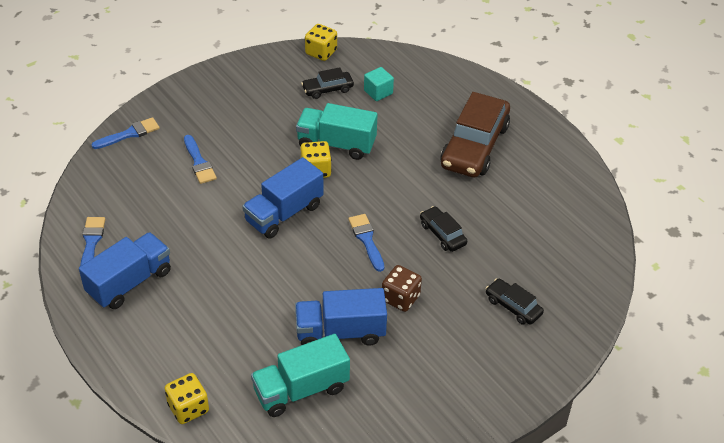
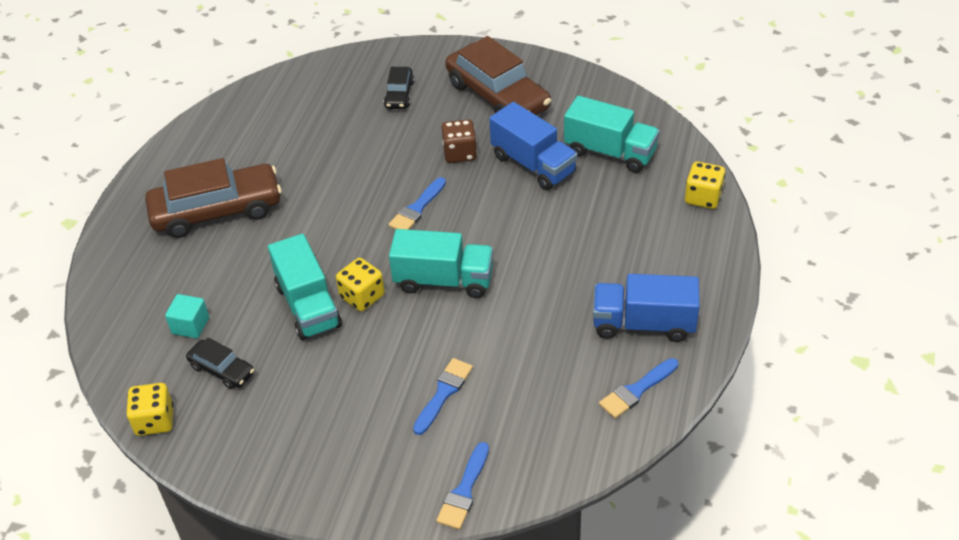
camera: 125 degrees left, 0 degrees up
blue brush [91,117,160,149] -> blue brush turned 90 degrees counterclockwise [436,442,489,530]
blue truck [242,157,324,239] -> turquoise truck [389,229,493,298]
black car [420,206,467,252] -> none
none -> brown car [445,36,551,115]

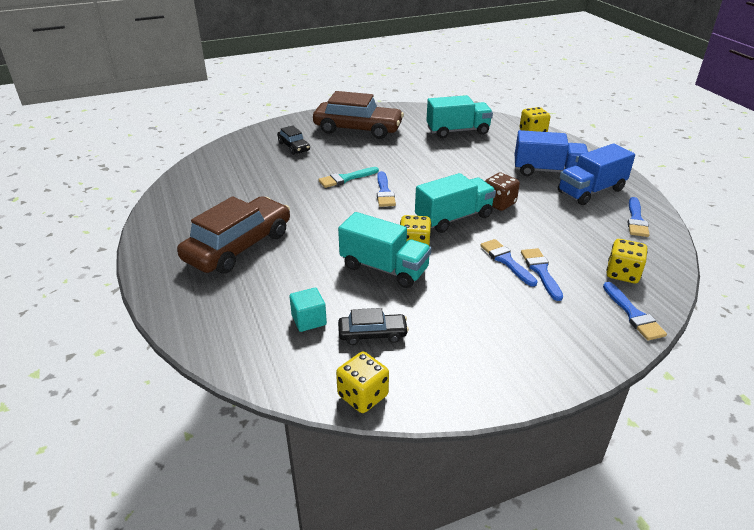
camera: 40 degrees left, 10 degrees down
brown dice [442,119,477,163] -> brown dice moved to [485,173,520,211]
blue truck [489,102,578,190] -> blue truck moved to [515,130,588,176]
none -> turquoise brush [319,167,379,188]
none -> blue brush [480,239,538,287]
none -> yellow dice [607,239,648,283]

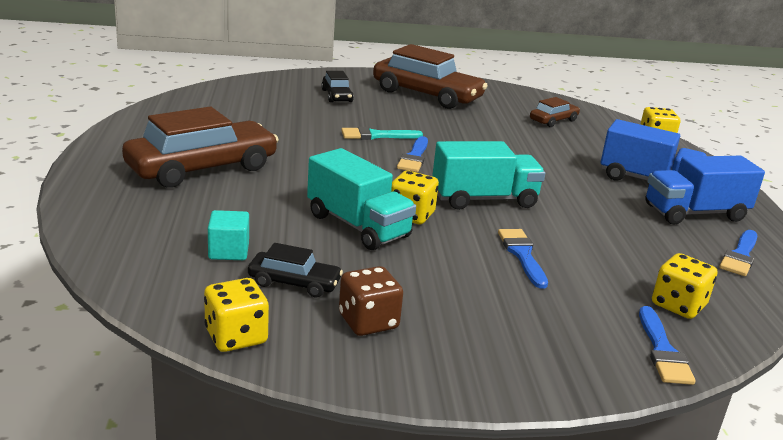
camera: 15 degrees right, 10 degrees down
turquoise truck [426,95,493,138] -> brown car [530,97,580,127]
brown dice [485,173,520,211] -> brown dice moved to [339,266,403,336]
blue brush [521,248,563,301] -> none

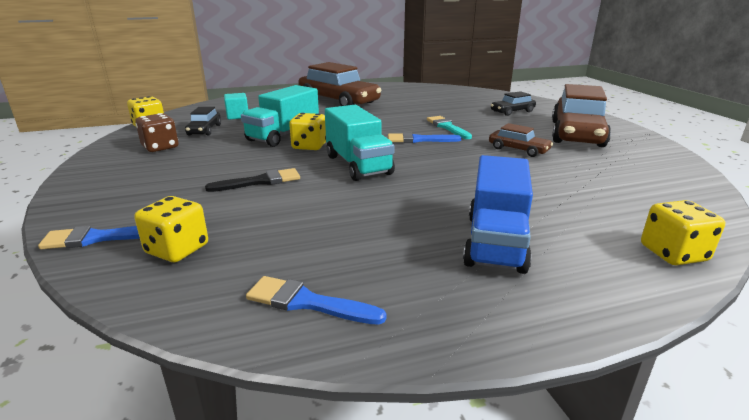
camera: 80 degrees right, 0 degrees up
blue brush [498,229,548,289] -> black brush [205,168,300,192]
brown car [530,97,580,127] -> brown car moved to [489,123,553,157]
blue truck [645,156,765,225] -> none

